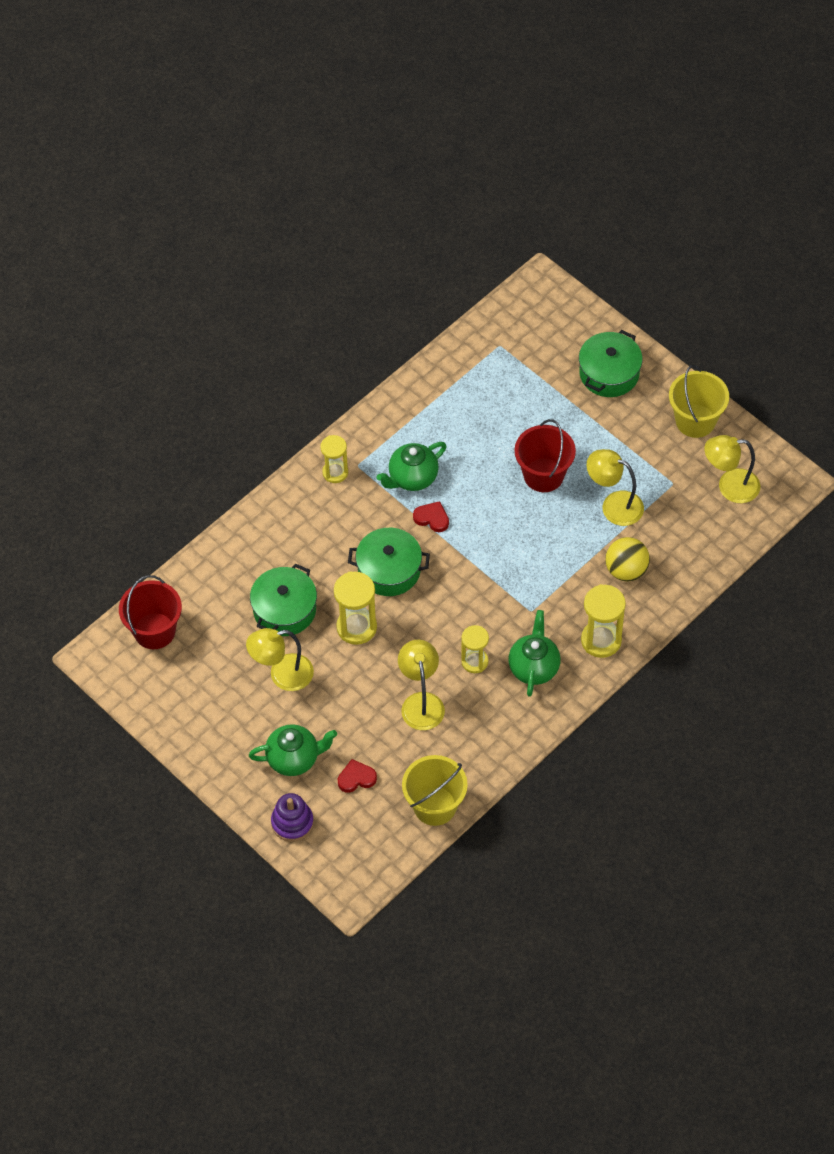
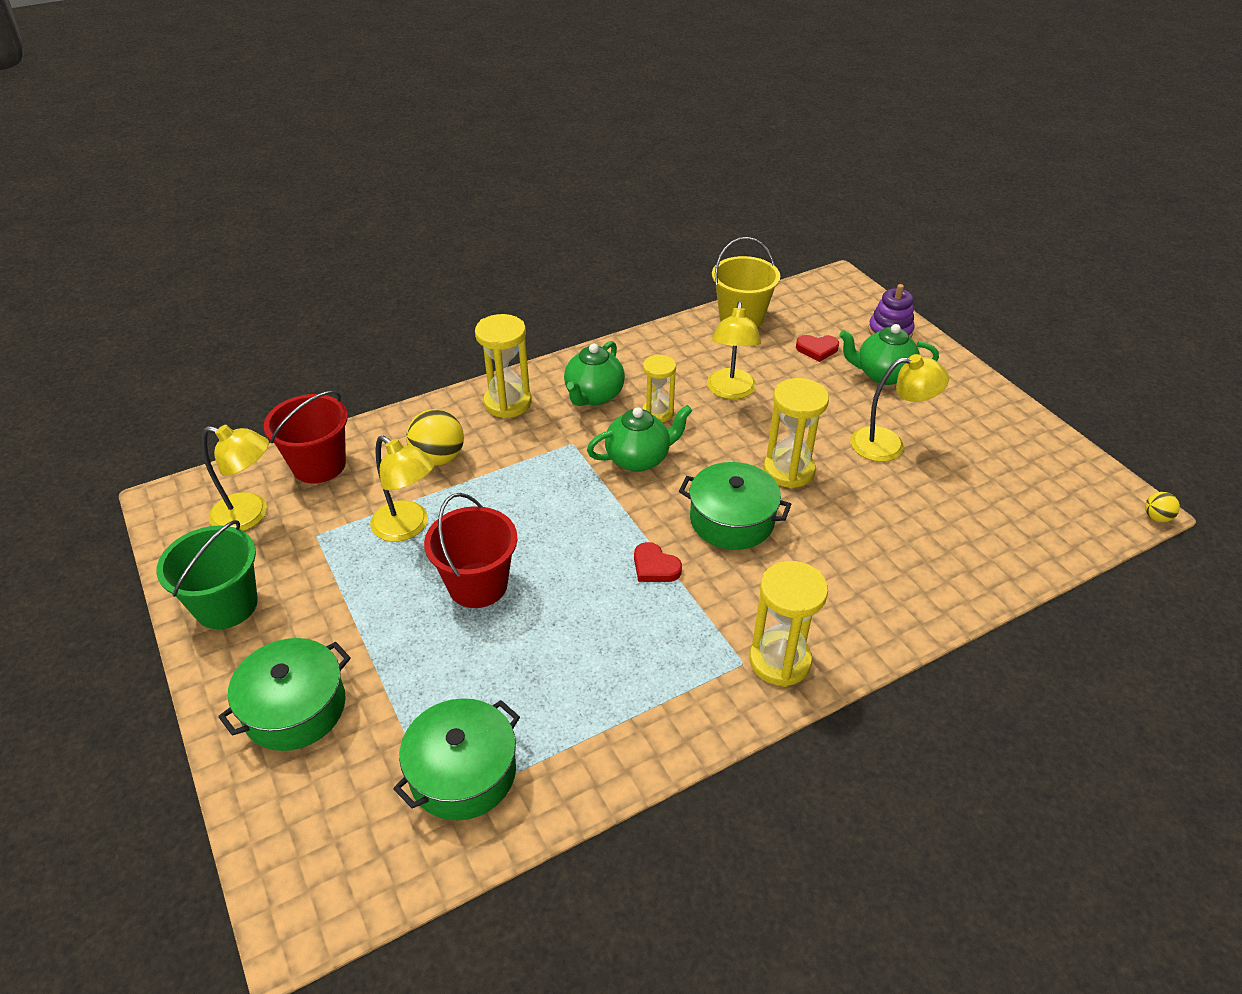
camera: 165 degrees left, 15 degrees down
red bucket [119,575,182,649] -> red bucket moved to [264,391,348,483]
green pot [250,563,317,636] -> green pot moved to [393,698,520,821]
yellow hourglass [320,435,348,483] -> yellow hourglass [750,561,828,687], size x1.51
green teapot [376,442,447,491] -> green teapot moved to [587,405,692,472]
yellow bucket [669,365,729,438] -> green bucket [156,520,258,629]
none -> yellow ball [1145,492,1180,522]

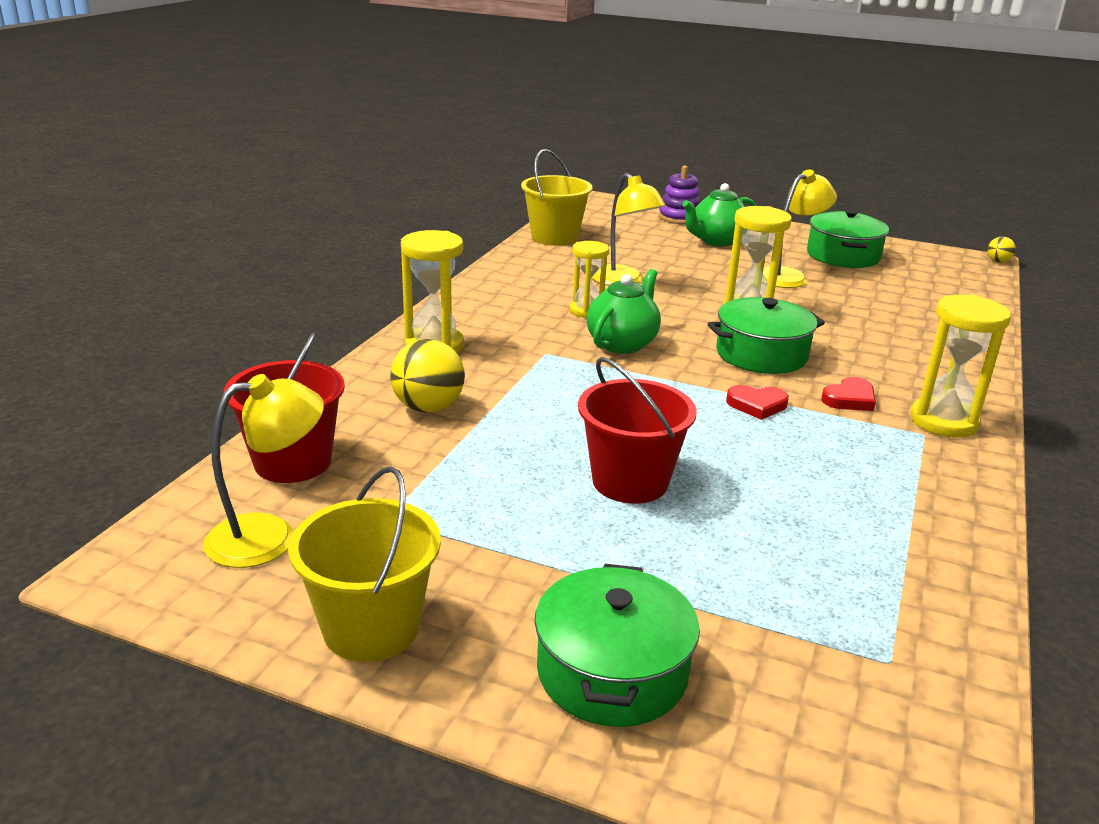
camera: 40 degrees left, 15 degrees down
green bucket [156,520,258,629] -> yellow bucket [288,466,441,662]
yellow lamp [370,435,435,542] -> none
green pot [393,698,520,821] -> green pot moved to [807,209,889,268]
green teapot [564,341,625,406] -> none
red heart [796,335,839,362] -> red heart moved to [821,377,876,411]

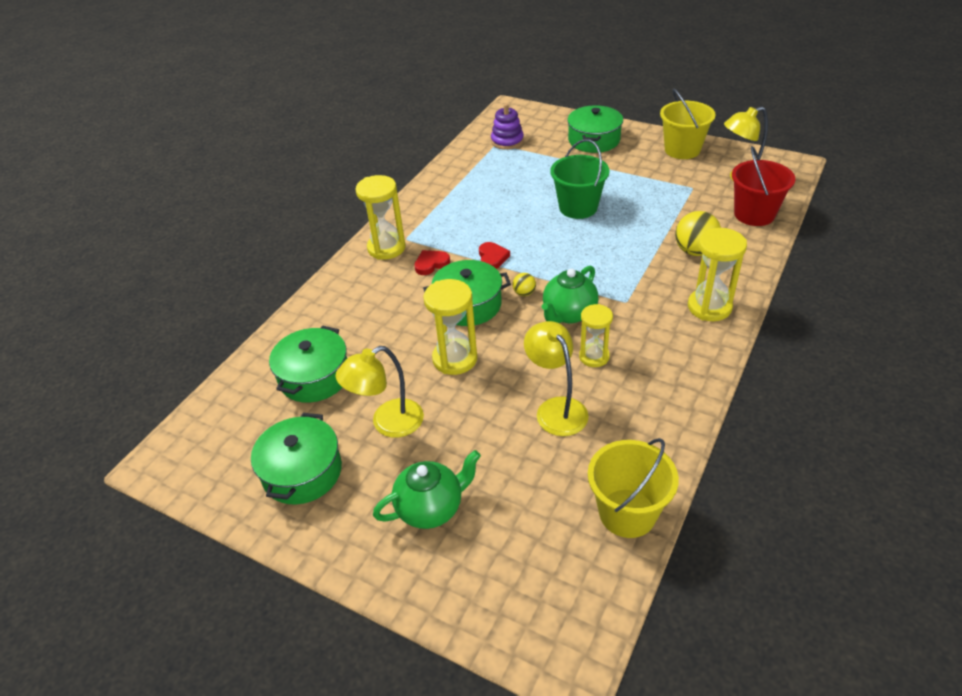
camera: 170 degrees left, 15 degrees up
red bucket [578,357,697,503] -> green bucket [550,139,610,219]
purple stacking toy [659,166,701,224] -> purple stacking toy moved to [491,103,524,150]
red heart [726,385,789,420] -> red heart turned 75 degrees clockwise [479,242,510,269]
yellow ball [987,236,1016,263] -> yellow ball moved to [512,273,536,296]
none -> green pot [269,326,347,403]

